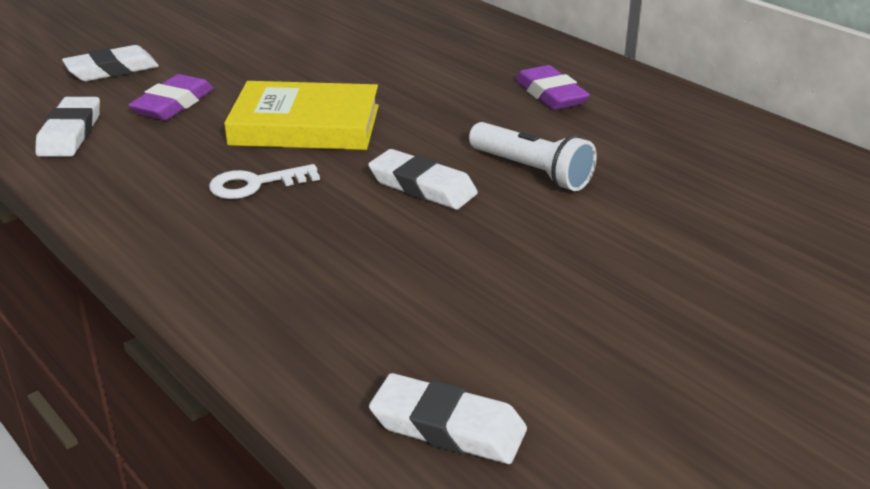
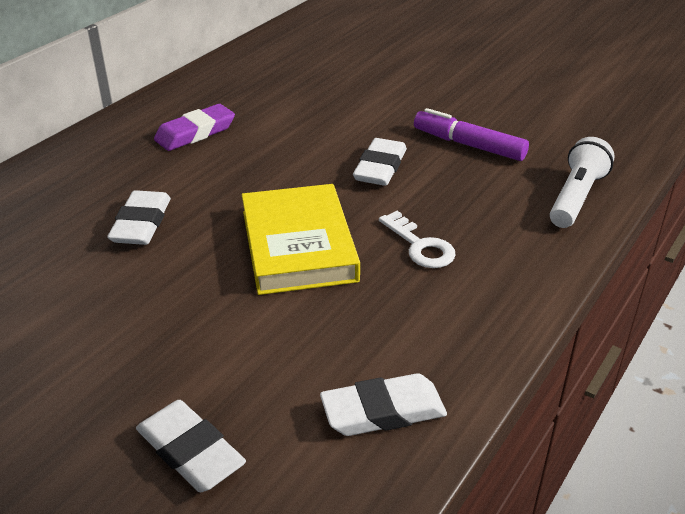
camera: 105 degrees left, 5 degrees up
purple eraser [128,74,214,120] -> none
white eraser [369,373,527,464] -> white eraser moved to [107,190,171,245]
white flashlight [469,122,597,191] -> white flashlight moved to [550,137,615,228]
none -> purple marker [414,108,529,161]

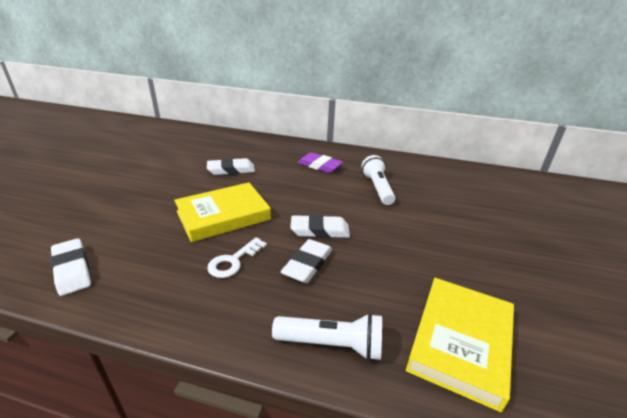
camera: 70 degrees right, 5 degrees down
white eraser [136,400,246,492] -> white eraser moved to [281,239,332,283]
purple marker [414,108,529,161] -> none
none -> white flashlight [361,155,395,205]
none -> yellow book [406,278,514,412]

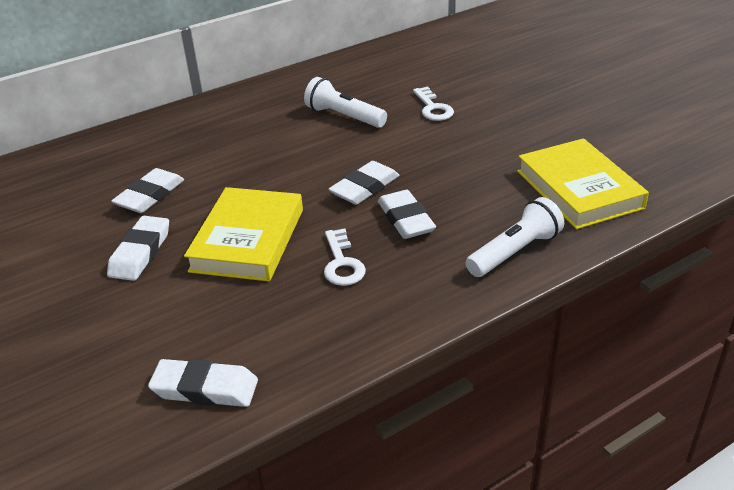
camera: 45 degrees left, 5 degrees up
purple eraser [298,152,343,173] -> none
none -> white eraser [107,216,169,281]
none -> white key [413,87,454,121]

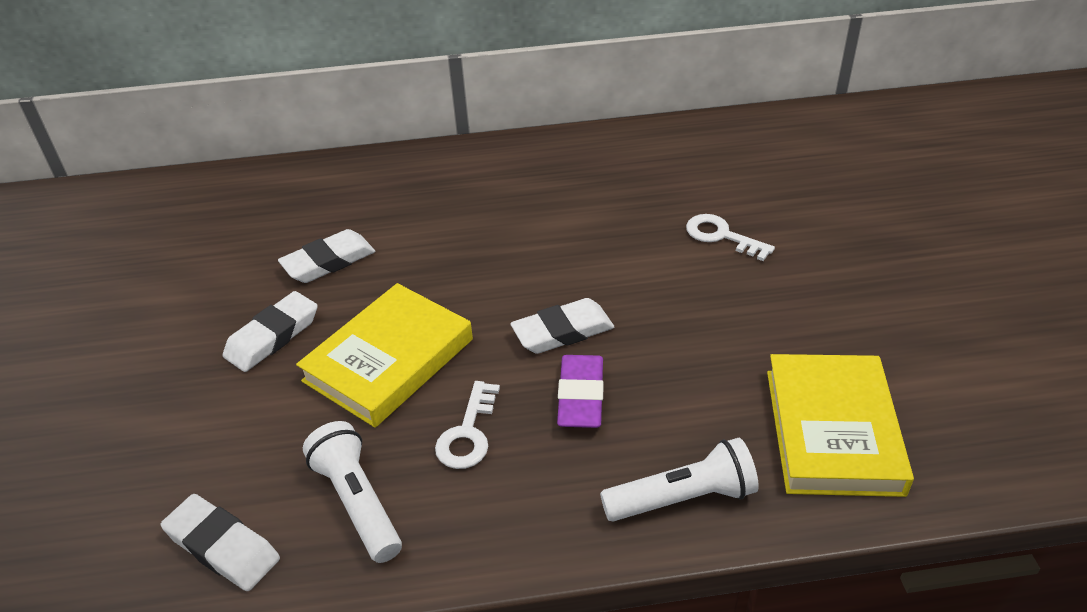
camera: 25 degrees right, 5 degrees up
white flashlight [304,77,387,128] -> white flashlight moved to [303,421,402,563]
white eraser [378,190,436,239] -> purple eraser [557,355,604,428]
white key [413,87,454,121] -> white key turned 120 degrees clockwise [686,214,775,261]

